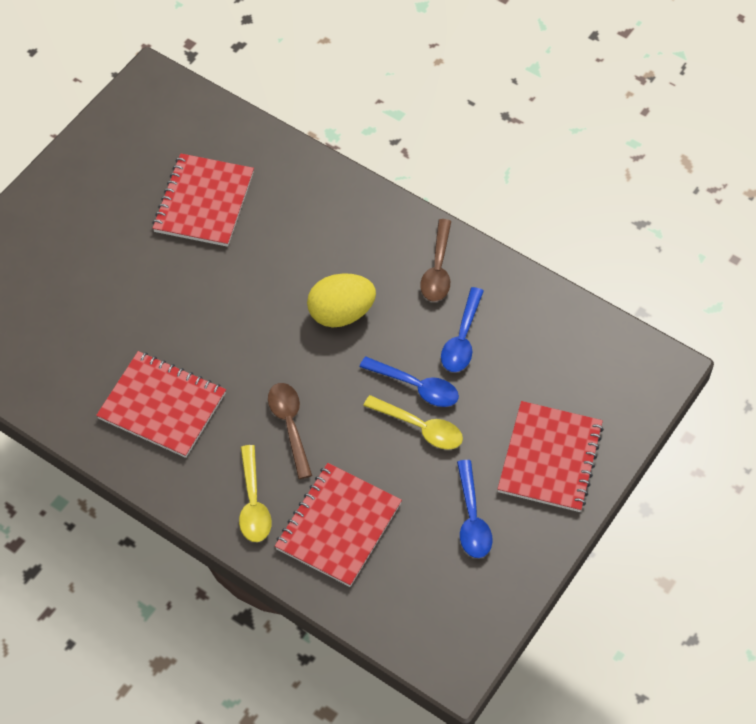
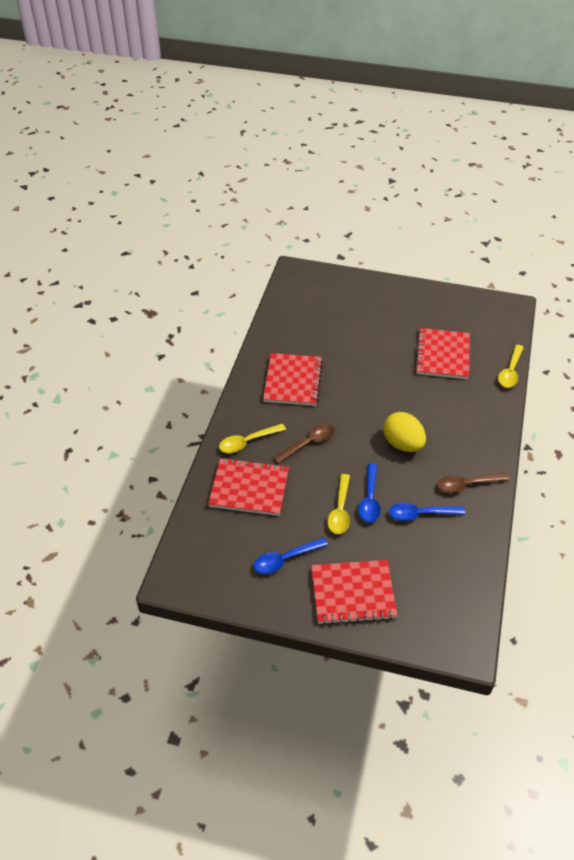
camera: 70 degrees right, 10 degrees down
red notebook [152,153,254,247] -> red notebook turned 75 degrees counterclockwise [415,328,470,379]
none -> yellow spoon [498,344,524,388]

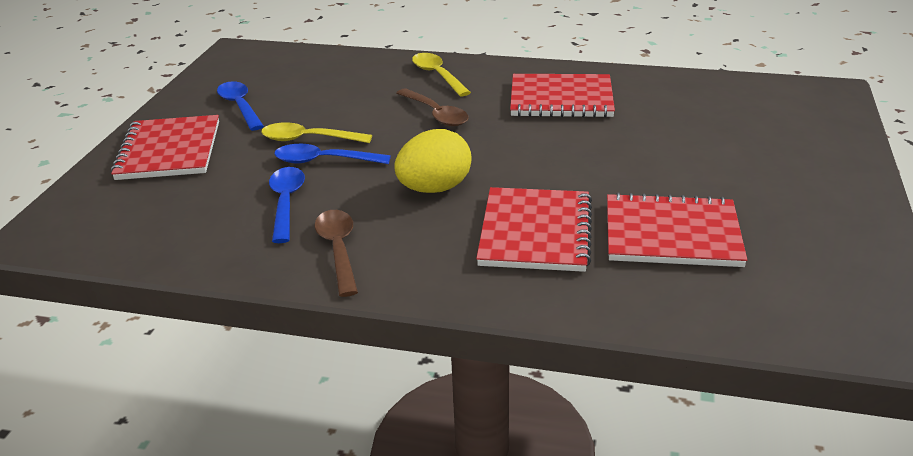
camera: 90 degrees right, 15 degrees down
red notebook [208,458,289,516] -> red notebook moved to [476,187,592,272]
yellow spoon [498,344,524,388] -> none

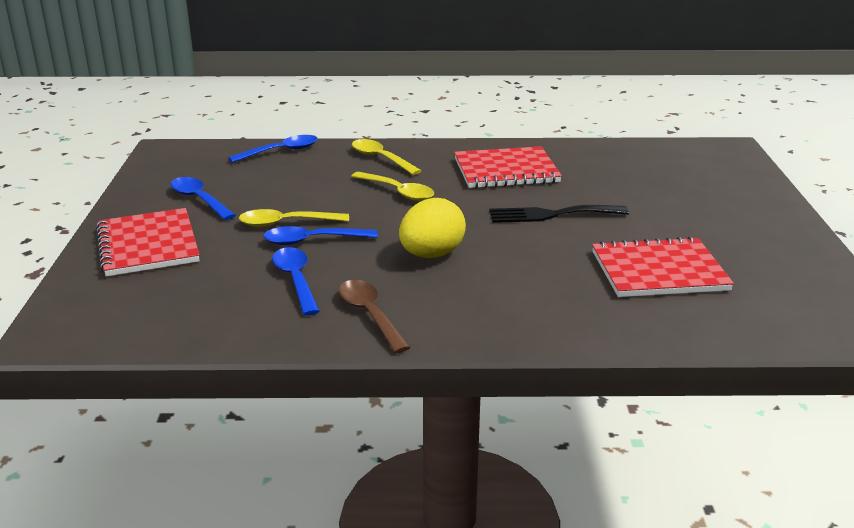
camera: 15 degrees left, 5 degrees down
brown spoon [397,89,469,126] -> yellow spoon [351,172,434,201]
red notebook [476,187,592,272] -> none
none -> blue spoon [228,135,318,163]
none -> black fork [489,205,629,223]

